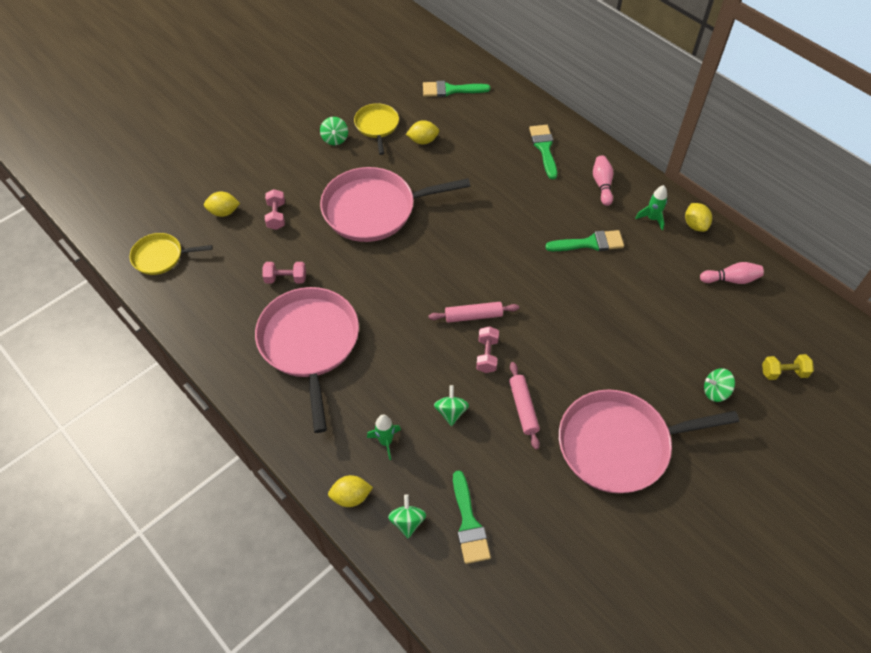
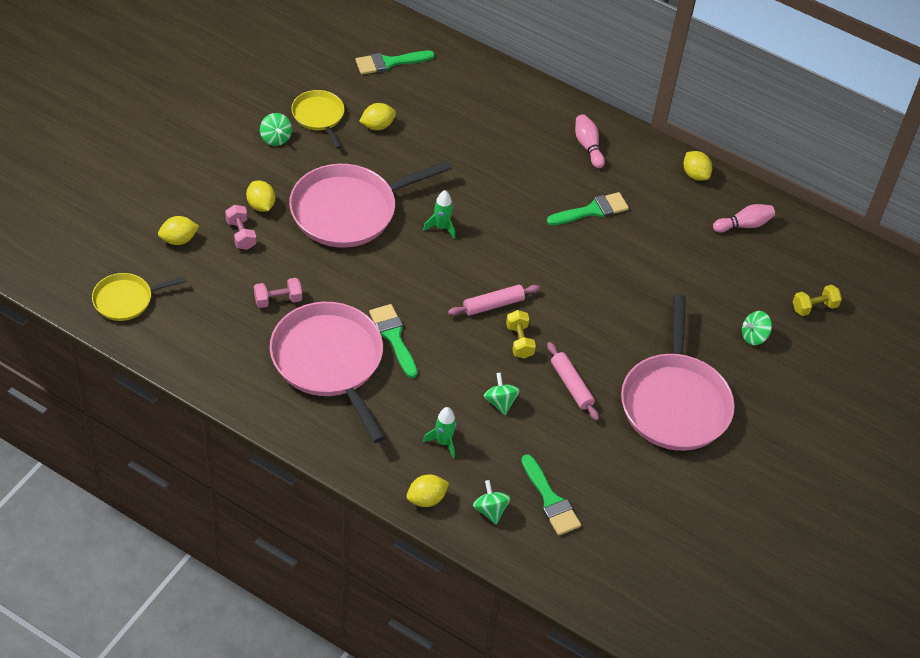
camera: 20 degrees left, 5 degrees down
pink dumbbell [476,326,499,373] -> yellow dumbbell [506,310,536,359]
green brush [529,125,557,179] -> green brush moved to [369,304,418,378]
pink pan [559,389,739,493] -> pink pan turned 60 degrees counterclockwise [621,295,735,451]
green rocket [635,185,667,230] -> green rocket moved to [423,190,455,239]
none -> yellow lemon [246,181,275,212]

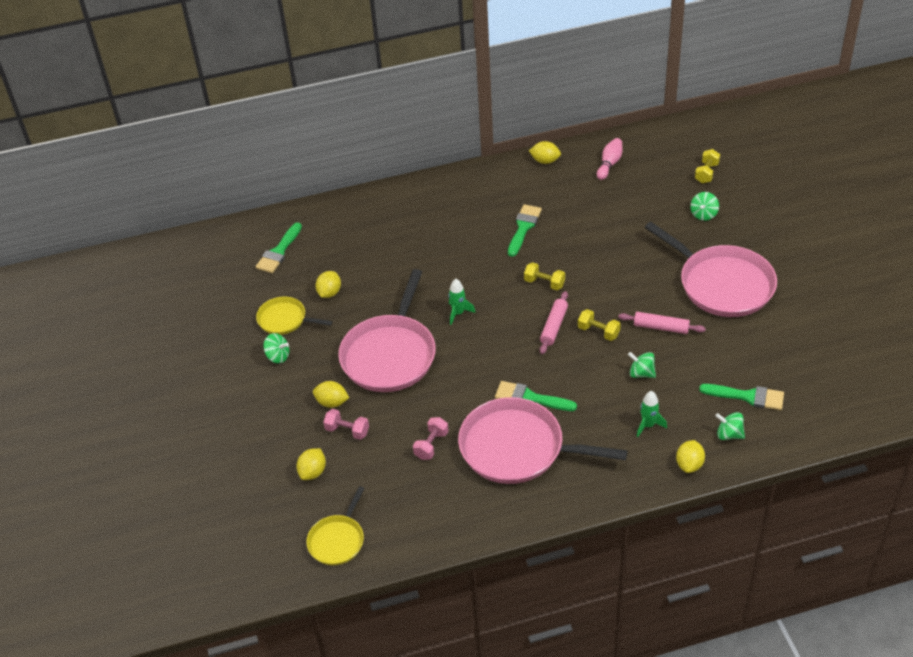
camera: 40 degrees left, 5 degrees down
pink bowling pin [575,114,605,168] -> none
none -> yellow dumbbell [524,262,565,290]

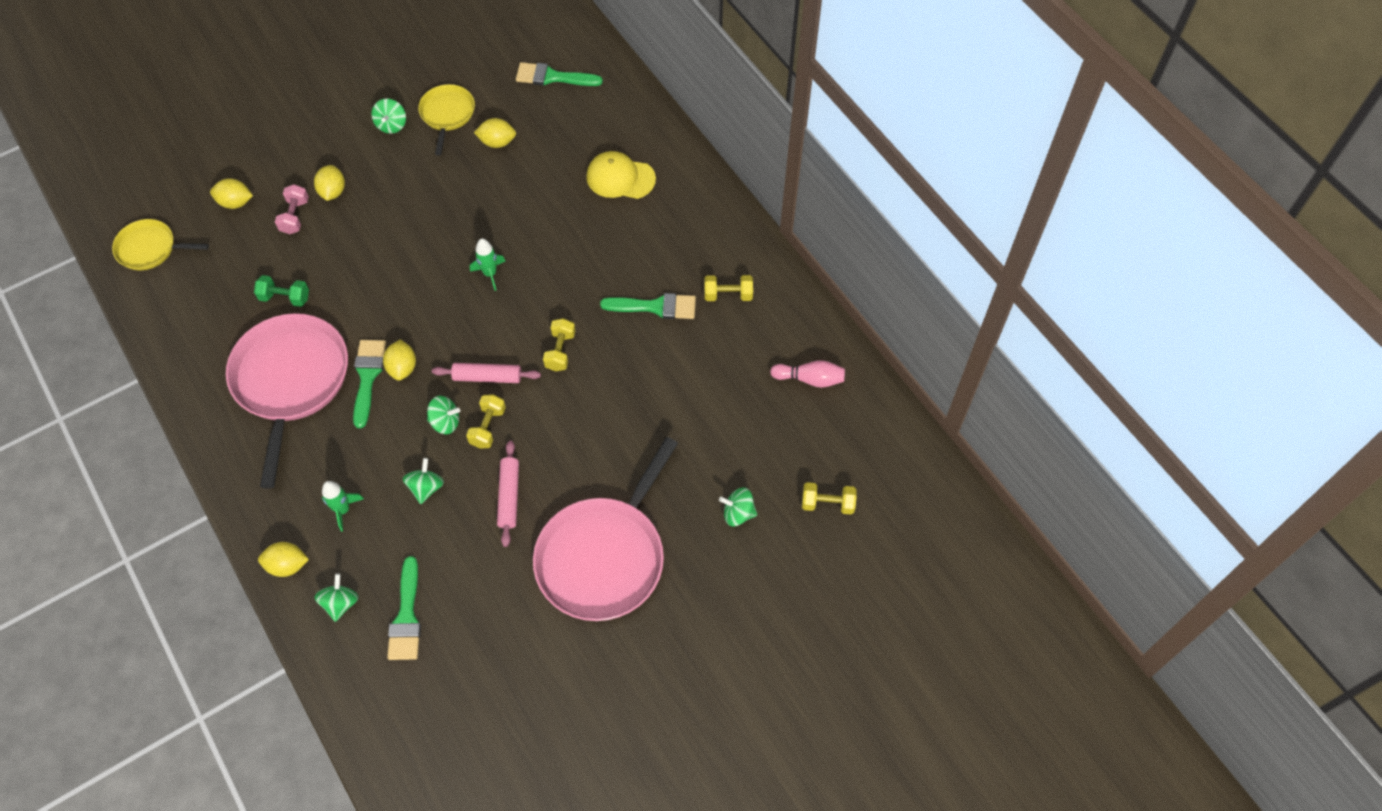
camera: 70 degrees right, 15 degrees up
pink pan [338,269,436,392] -> none
pink dumbbell [413,417,449,460] -> green dumbbell [254,275,309,307]
yellow lemon [529,141,561,164] -> yellow lemon moved to [383,339,416,381]
none -> green spinning top [427,396,460,434]
none -> yellow cap [586,151,656,199]
none -> yellow dumbbell [705,275,753,301]

